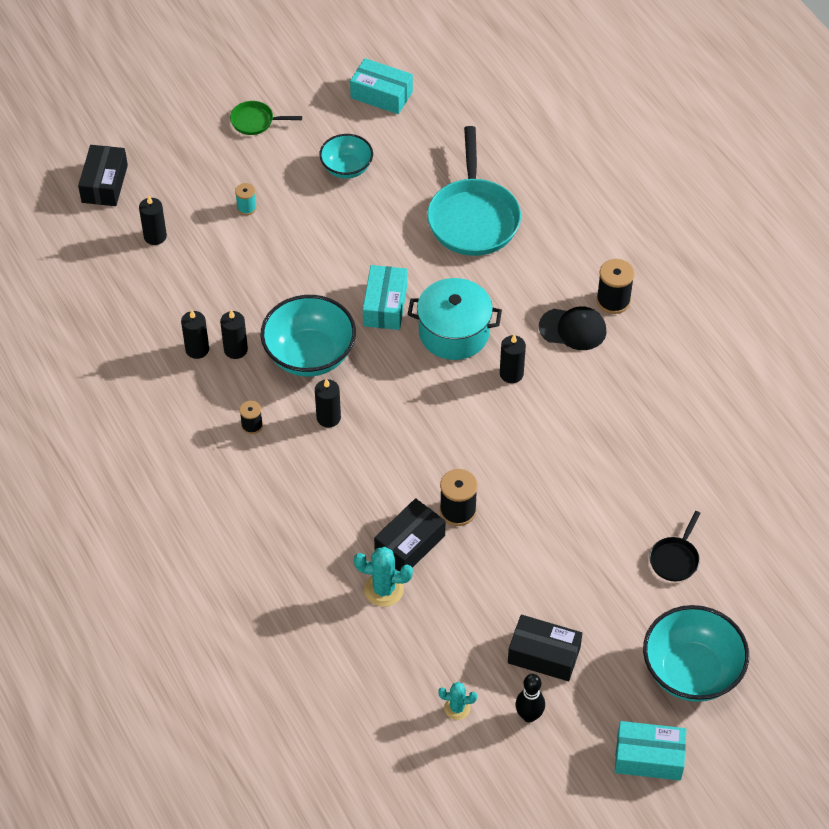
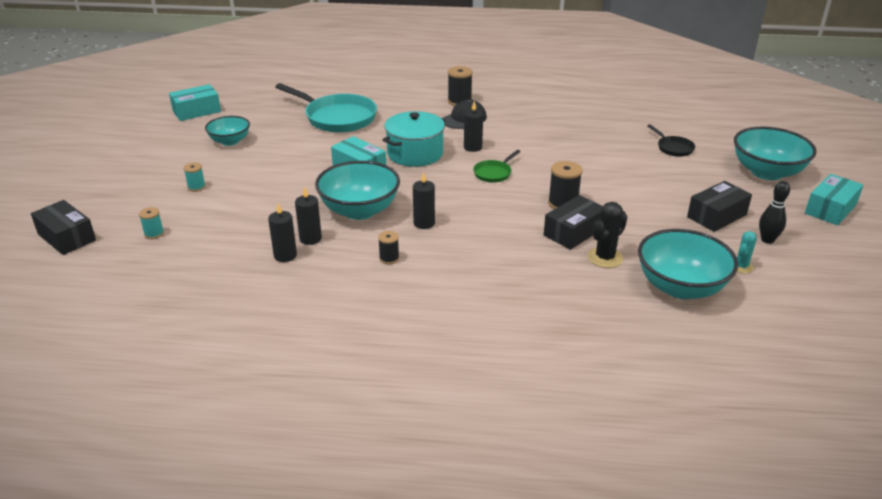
camera: 55 degrees left, 20 degrees down
black candle [139,196,167,245] -> turquoise spool [139,207,164,239]
green pan [230,101,302,135] -> green pan moved to [473,150,521,183]
turquoise cactus [354,547,413,607] -> black cactus [587,202,627,268]
black box [374,498,445,571] -> black box turned 60 degrees clockwise [544,195,603,250]
none -> turquoise bowl [638,229,738,299]

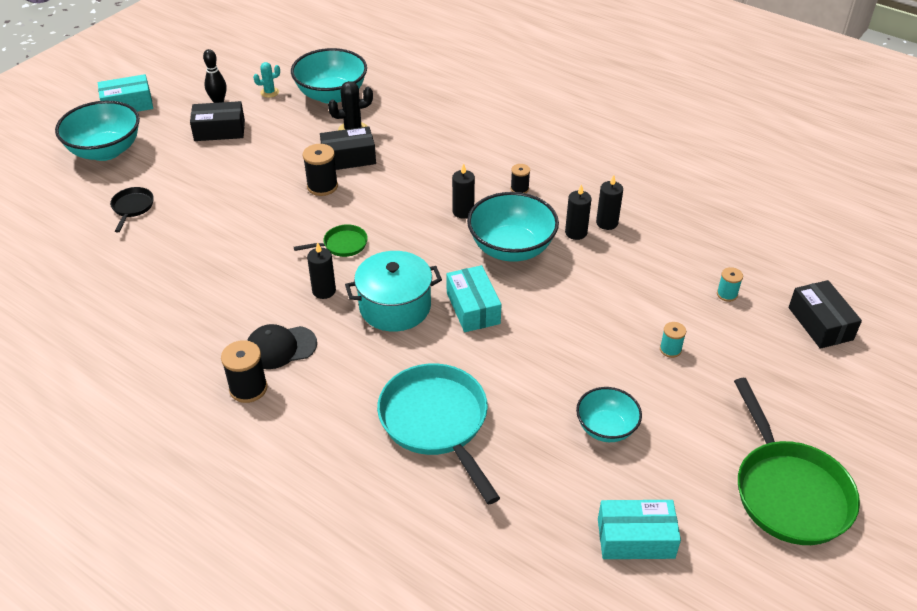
camera: 150 degrees left, 10 degrees up
none -> green pan [734,378,860,545]

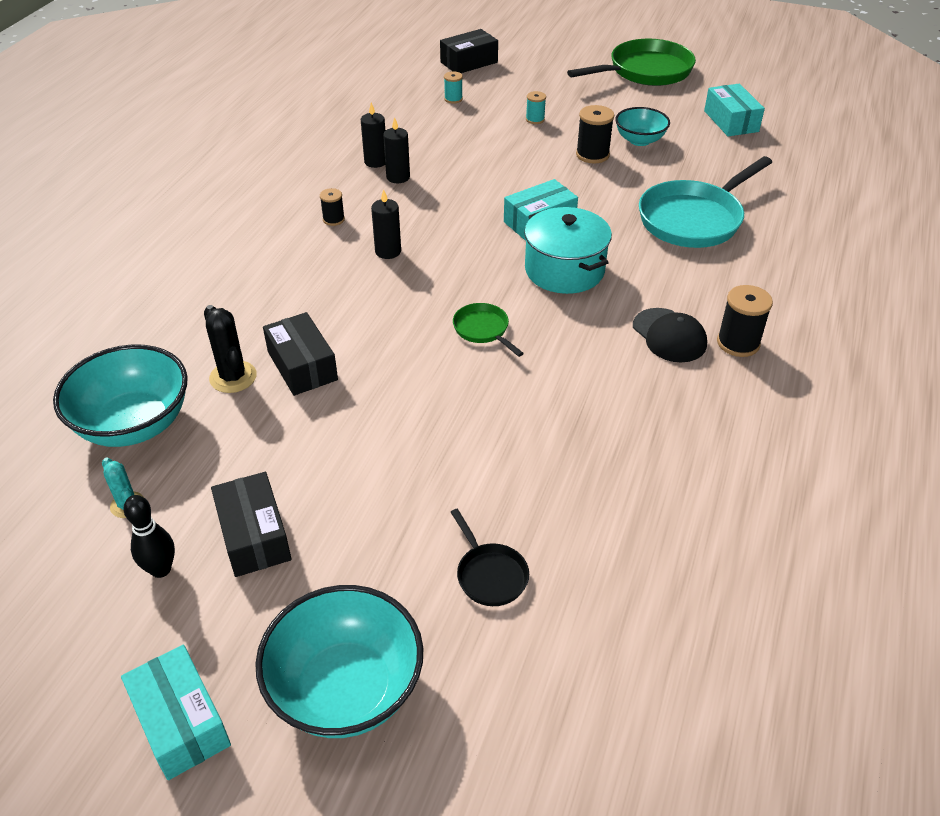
camera: 105 degrees left, 0 degrees up
black pan [110,187,154,232] -> black pan turned 105 degrees counterclockwise [451,509,529,606]
black spool [303,144,338,196] -> black spool moved to [576,105,614,163]
black candle [307,242,336,299] -> none
turquoise bowl [467,192,559,262] -> none

